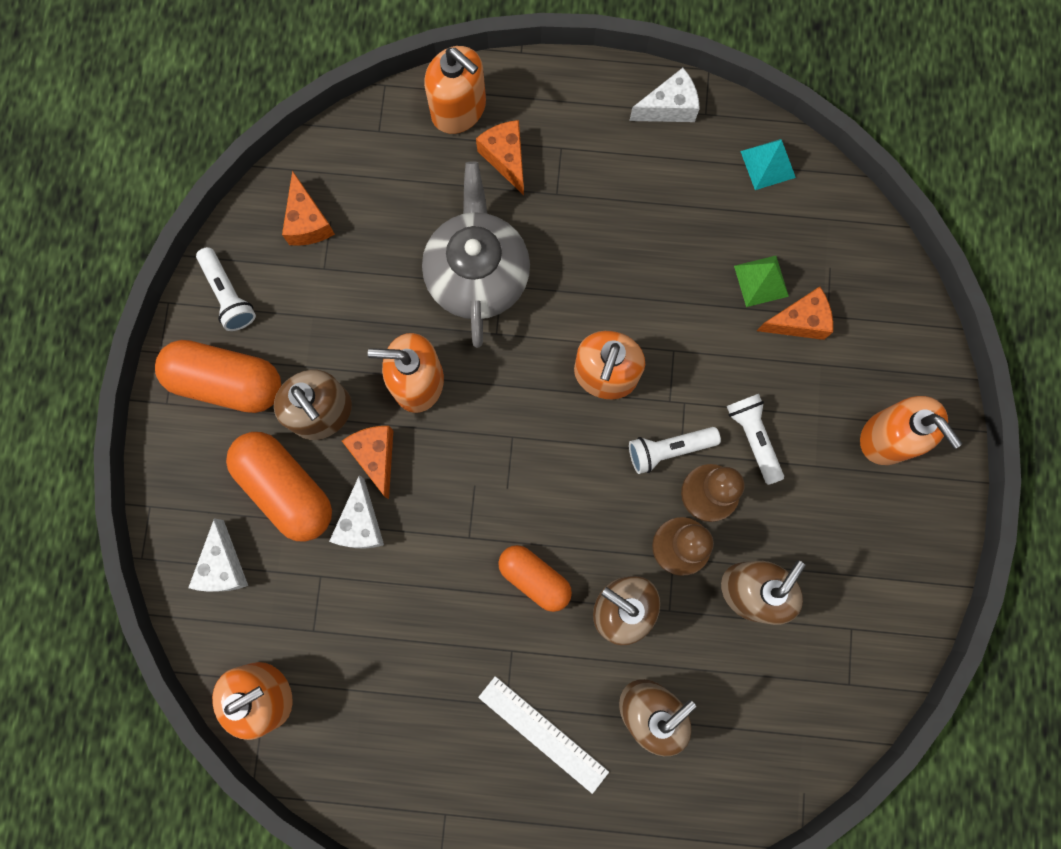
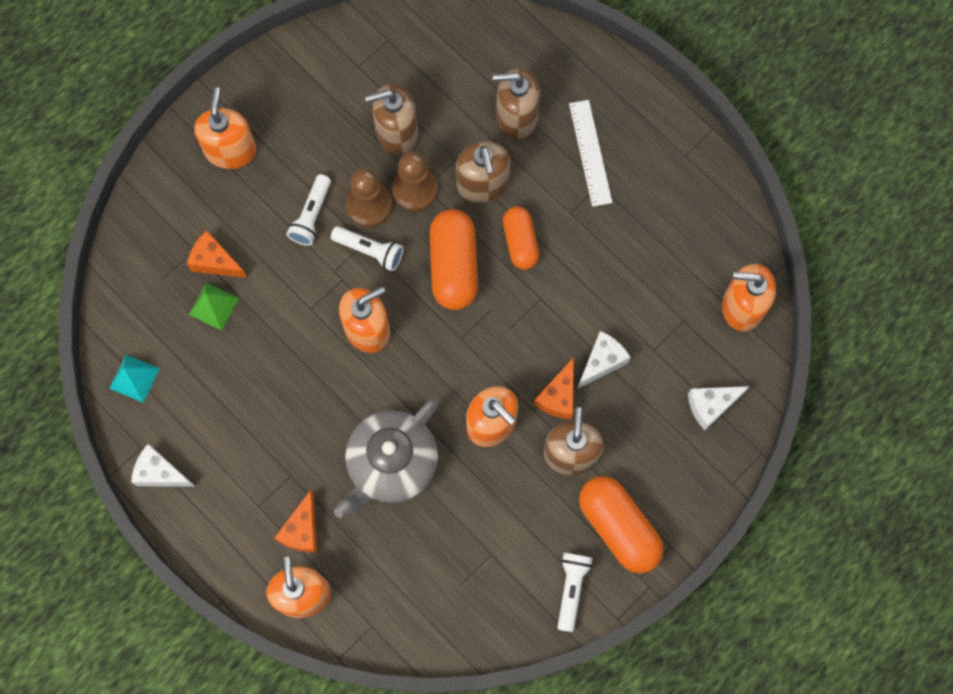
camera: 140 degrees left, 5 degrees down
white cheese [188,518,248,592] -> white cheese turned 150 degrees counterclockwise [688,386,750,430]
orange capsule [226,432,332,542] -> orange capsule moved to [429,209,478,310]
orange cheese [282,170,335,246] -> none

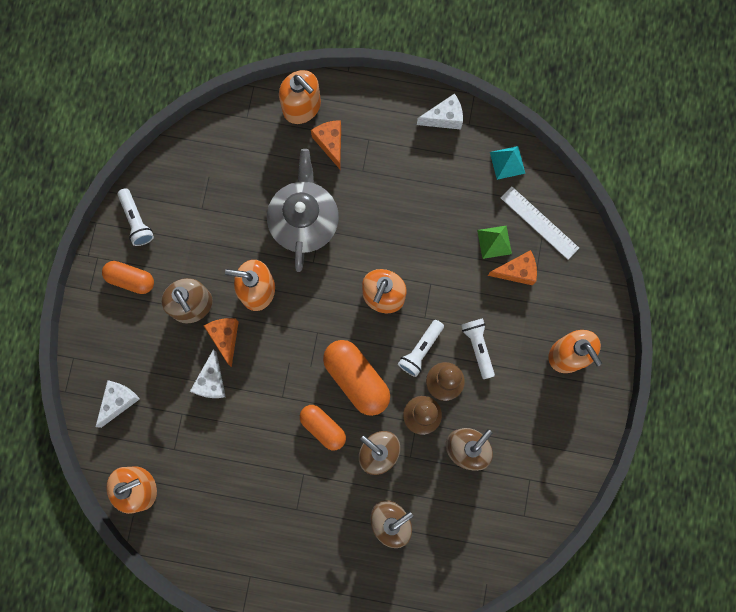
camera: 145 degrees right, 5 degrees up
white flashlight [331,226,404,271] -> white flashlight turned 45 degrees counterclockwise [398,320,444,377]
white ruler [569,100,613,207] -> white ruler moved to [501,186,579,260]
orange capsule [579,476,664,573] -> orange capsule [102,261,154,294], size x0.64

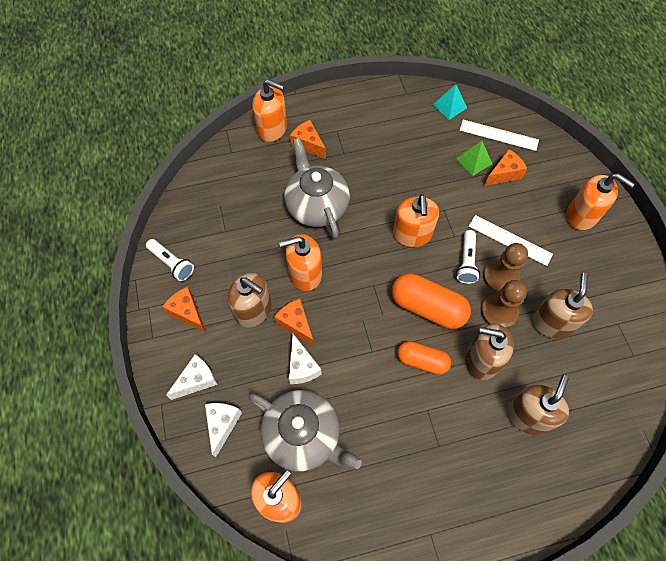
camera: 25 degrees left, 15 degrees down
orange capsule [102,261,154,294] -> orange cheese [162,286,206,332]
white cheese [417,93,463,130] -> white cheese moved to [166,354,218,400]
white flashlight [461,318,495,379] -> white ruler [469,215,553,266]
none -> grey teapot [248,390,362,471]

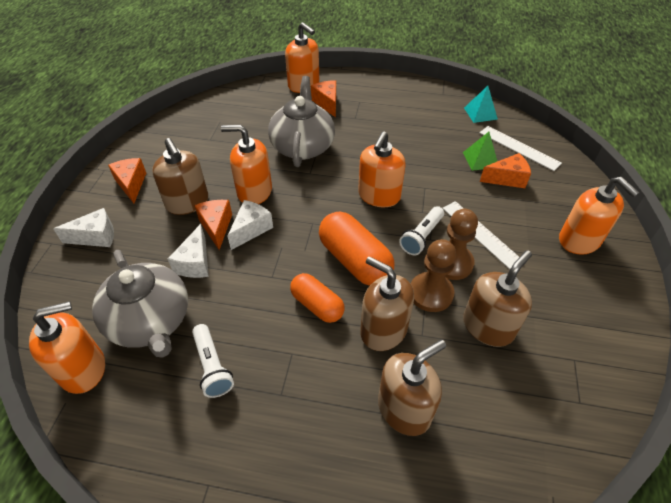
camera: 25 degrees right, 15 degrees down
white flashlight [146,239,194,281] -> white flashlight moved to [192,324,234,398]
white cheese [205,403,242,457] -> white cheese moved to [228,200,273,250]

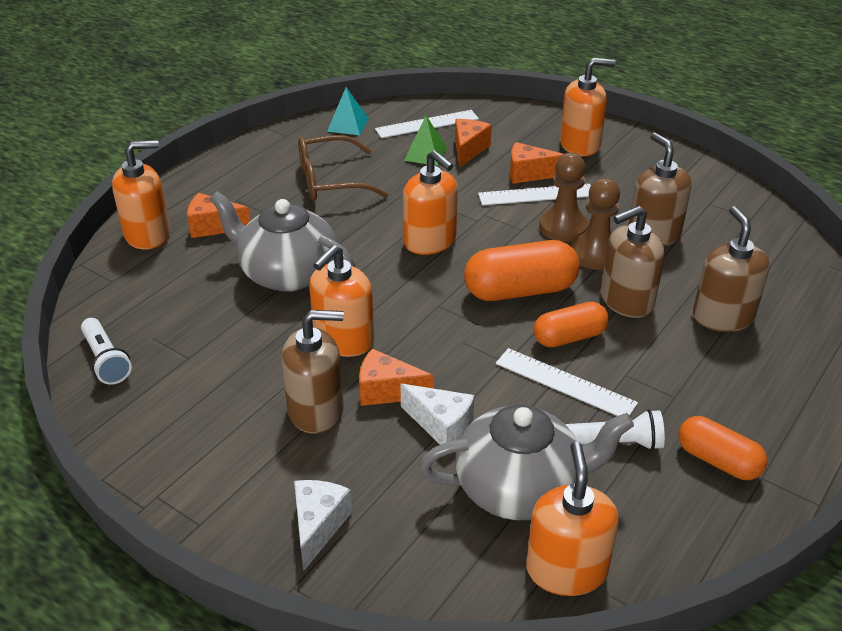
camera: 65 degrees left, 10 degrees down
orange cheese [108,158,146,203] -> orange cheese moved to [510,142,563,184]
white cheese [228,200,273,250] -> none
white flashlight [399,206,444,255] -> white flashlight moved to [81,318,132,385]
none -> brown glasses [298,135,389,201]
none -> white ruler [496,348,638,416]
none -> orange capsule [679,416,767,480]

